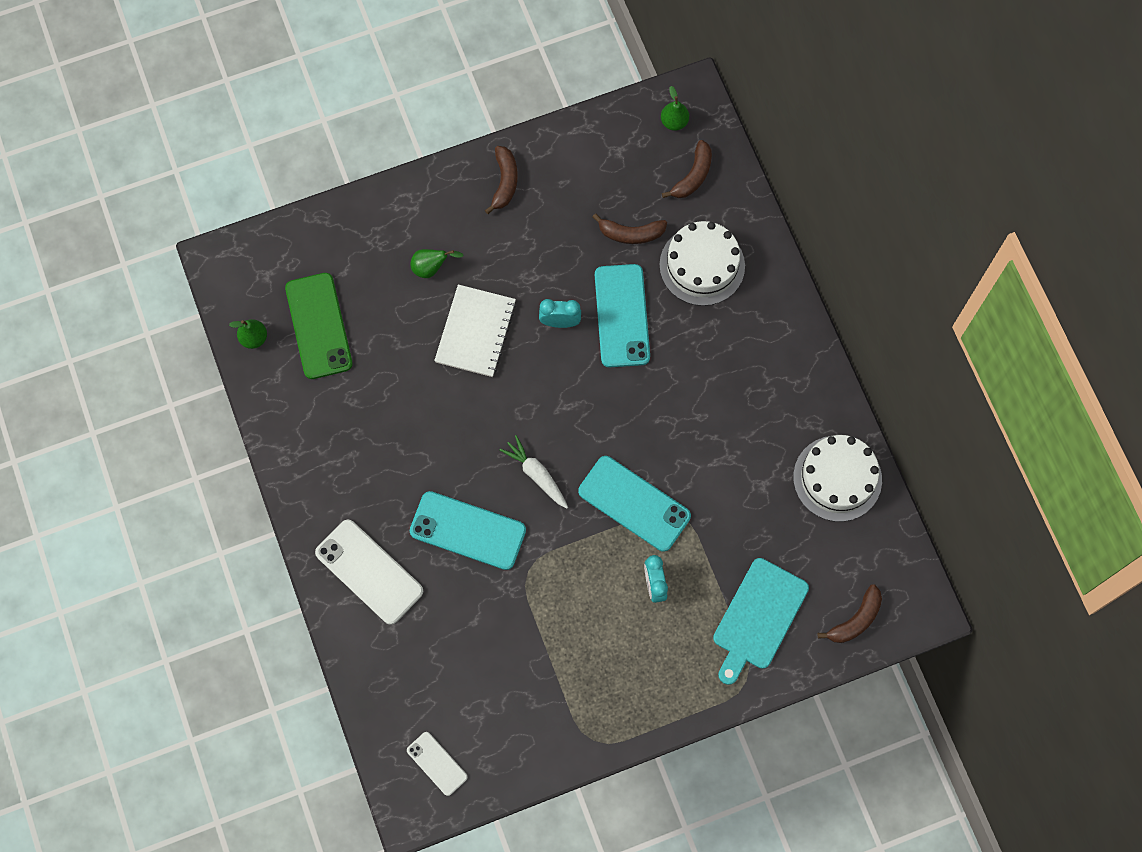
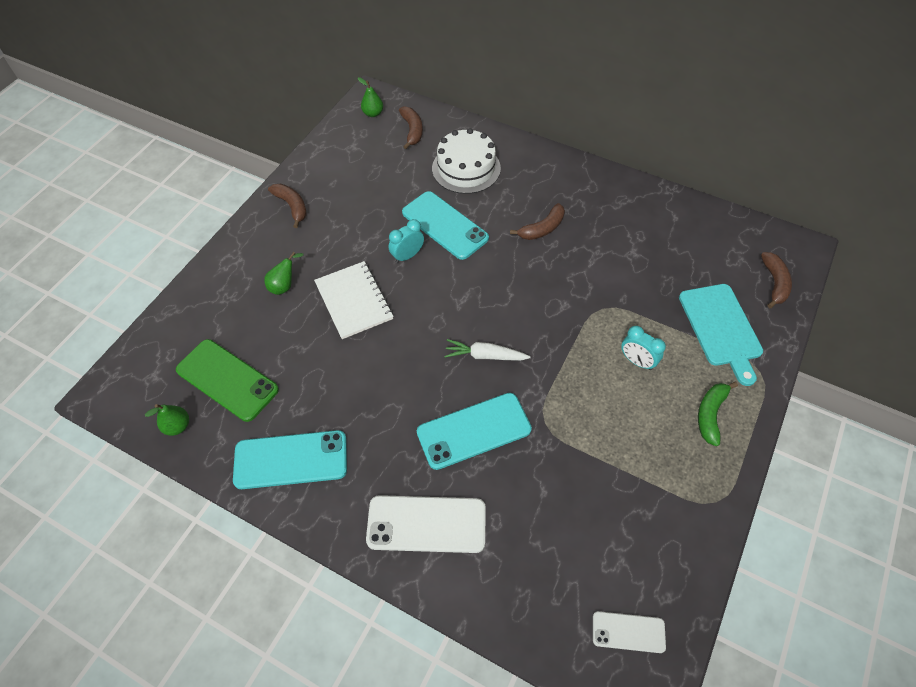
camera: 40 degrees left, 15 degrees down
turquoise phone [578,456,691,552] -> turquoise phone moved to [233,430,347,489]
brown banana [593,213,667,244] -> brown banana moved to [510,203,565,240]
white cake [793,435,882,522] -> none
none -> green banana [698,382,738,446]

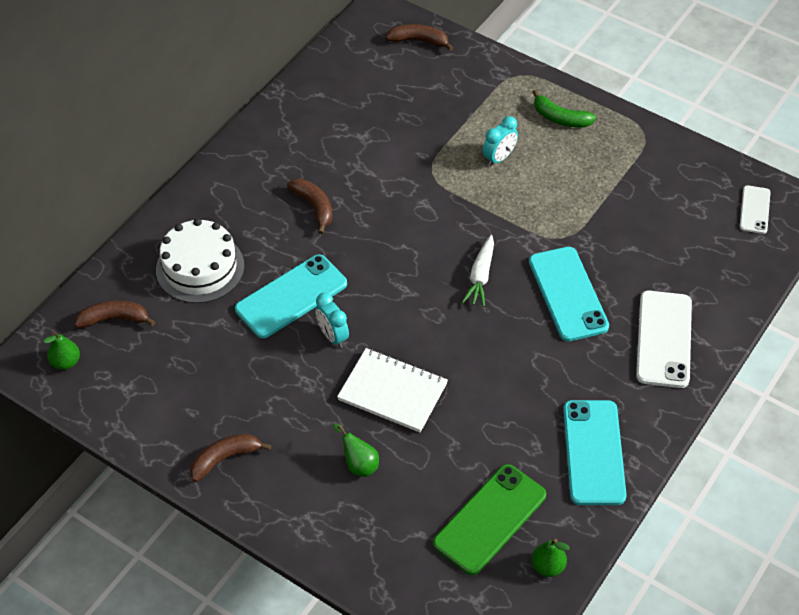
camera: 85 degrees left, 5 degrees down
white notebook [314,261,393,339] -> white notebook turned 45 degrees clockwise [337,348,448,432]
turquoise cutting board [679,284,763,386] -> none

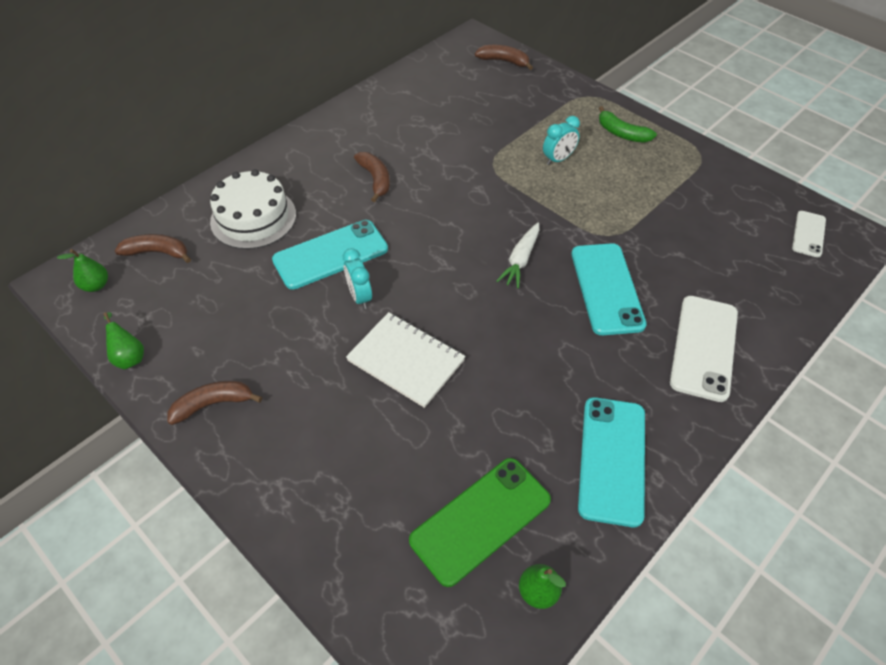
camera: 10 degrees right, 0 degrees up
green pear [333,424,379,477] -> green pear moved to [103,312,144,369]

